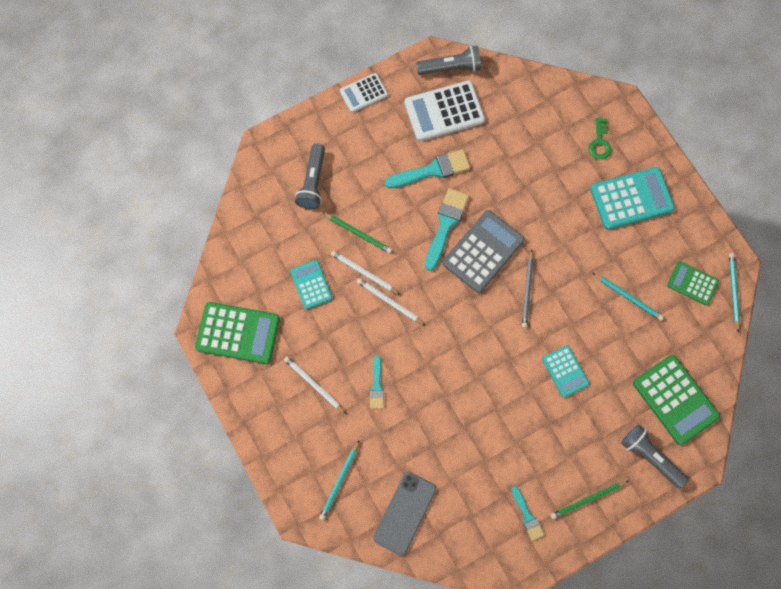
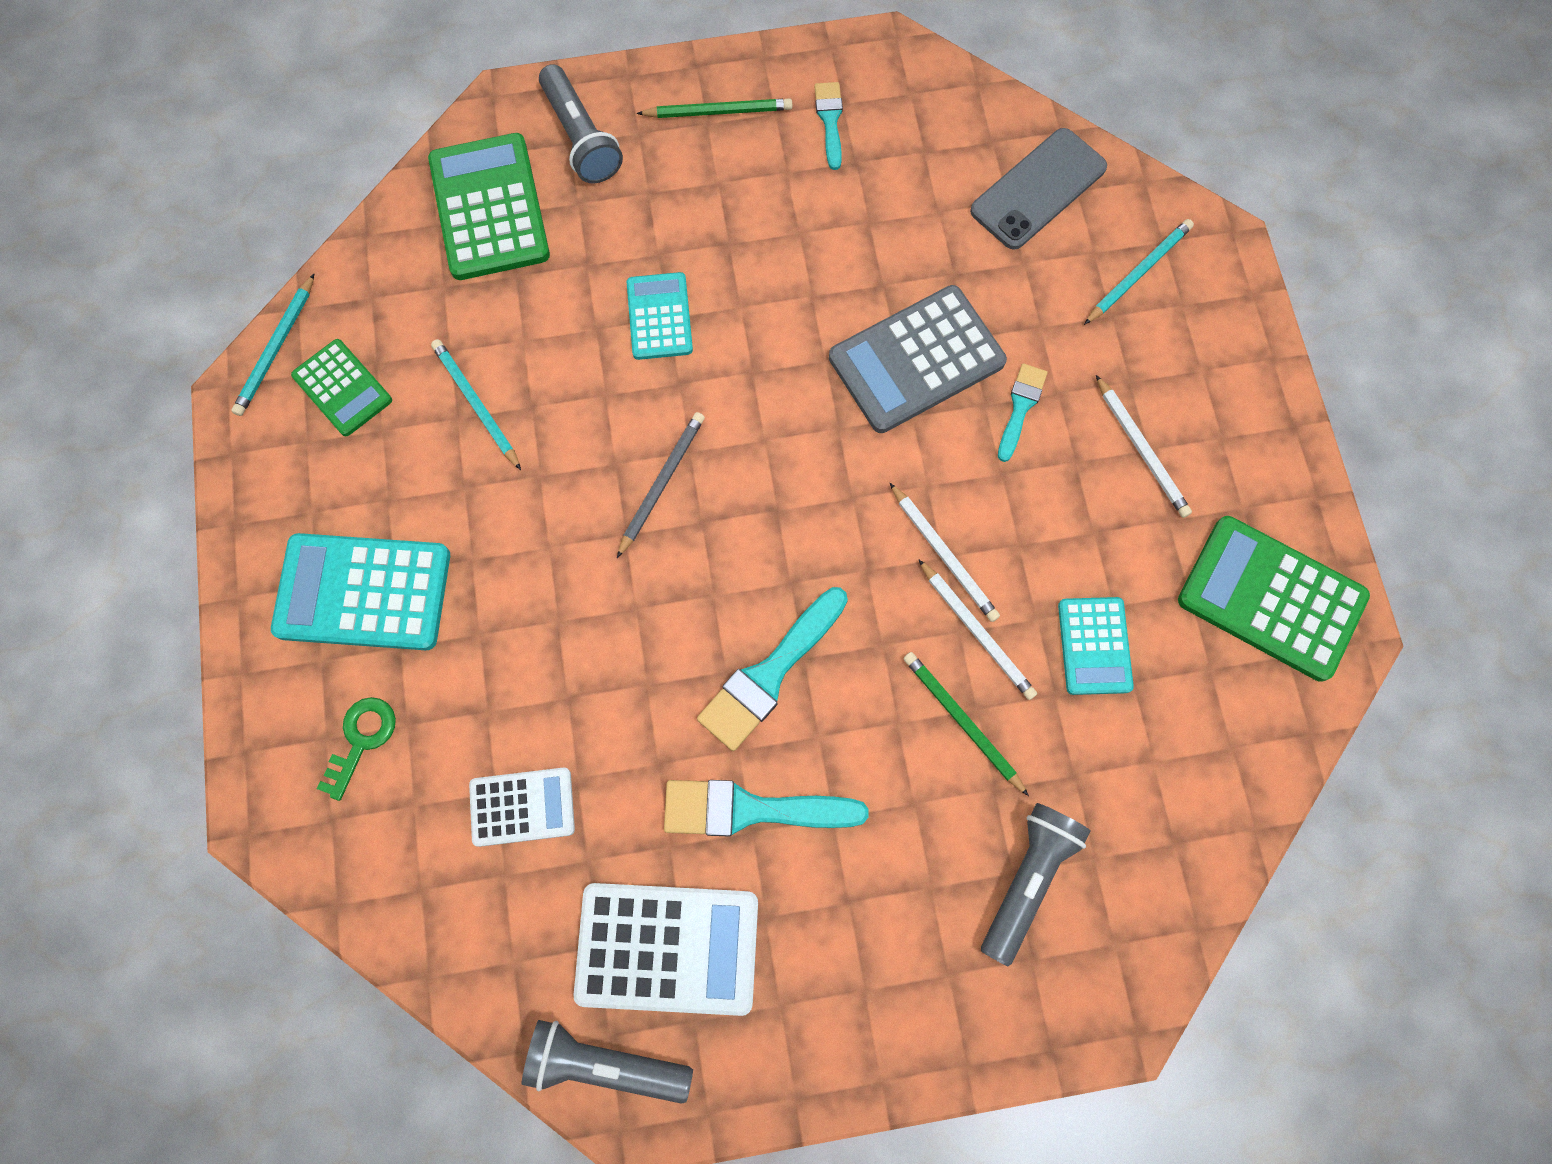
camera: 160 degrees left, 0 degrees up
white calculator [340,73,388,113] -> white calculator moved to [469,768,575,847]
grey calculator [442,210,525,293] -> grey calculator moved to [829,285,1007,433]

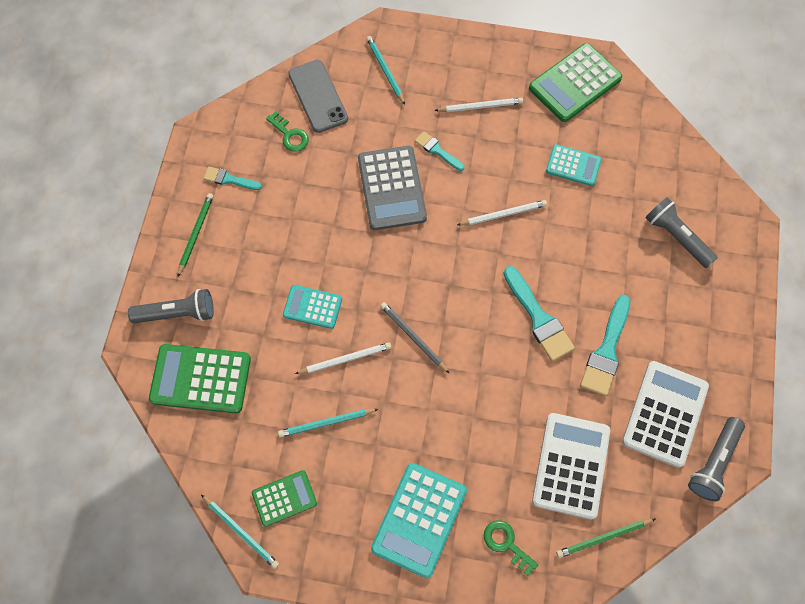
camera: 70 degrees left, 5 degrees down
white calculator [469,768,575,847] -> white calculator [532,413,610,520], size x1.69
green pencil [903,652,1029,796] -> green pencil moved to [556,519,655,558]
white pencil [918,559,1037,700] -> white pencil moved to [295,342,391,374]
none -> green key [266,111,309,152]

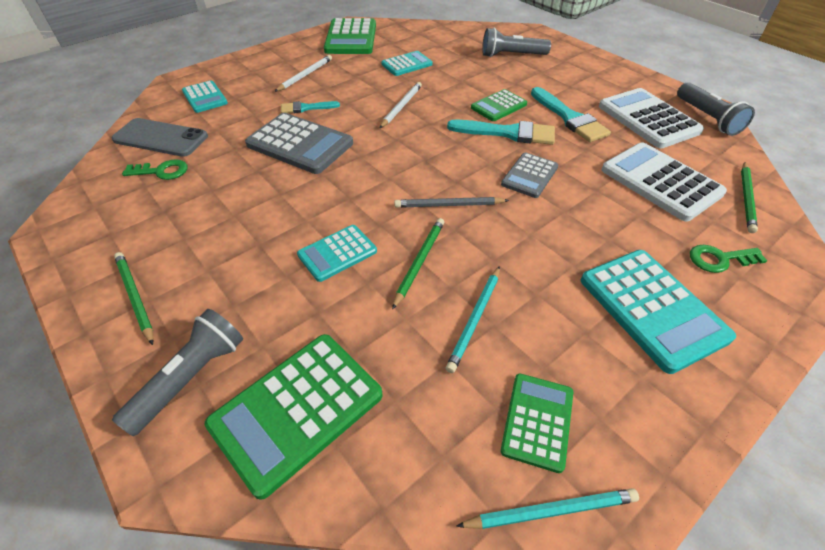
camera: 50 degrees left, 20 degrees down
turquoise brush [204,166,262,190] -> none
white pencil [295,342,391,374] -> green pencil [392,218,444,310]
turquoise pencil [366,36,405,105] -> turquoise calculator [182,80,228,113]
none -> green calculator [471,89,527,121]
none -> grey calculator [501,153,558,198]

